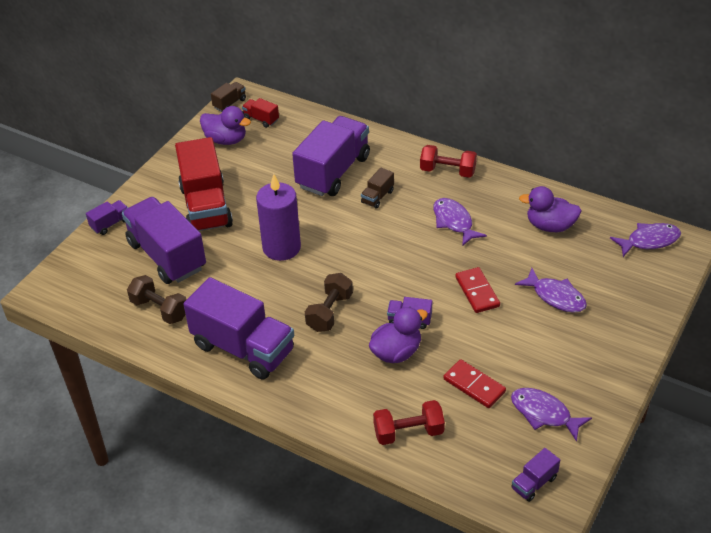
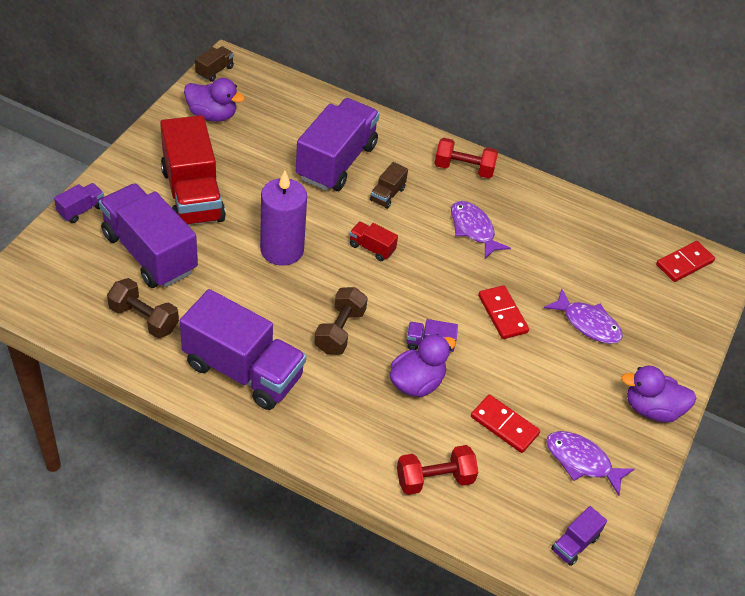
camera: 10 degrees left, 5 degrees up
red truck [242,98,279,128] -> red truck moved to [349,222,398,261]
purple duck [519,186,581,232] -> purple duck moved to [621,366,696,422]
purple fish [610,223,681,257] -> red domino [656,241,715,282]

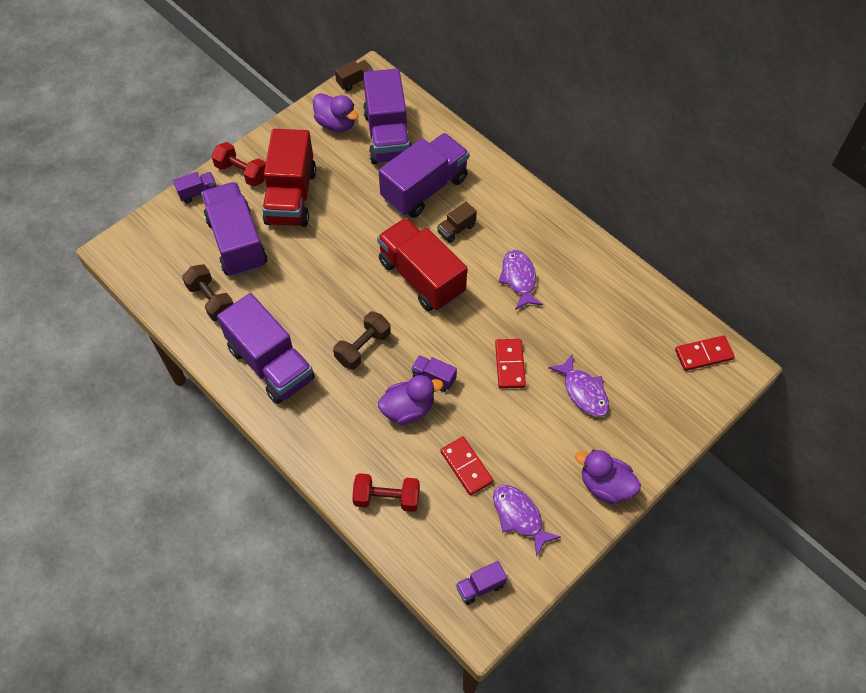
camera: 25 degrees right, 10 degrees up
purple candle [260,171,307,266] -> none
red truck [349,222,398,261] -> red truck [377,218,467,311], size x2.34
red dumbbell [434,138,498,178] -> red dumbbell moved to [211,142,266,187]
none -> purple truck [363,69,411,164]

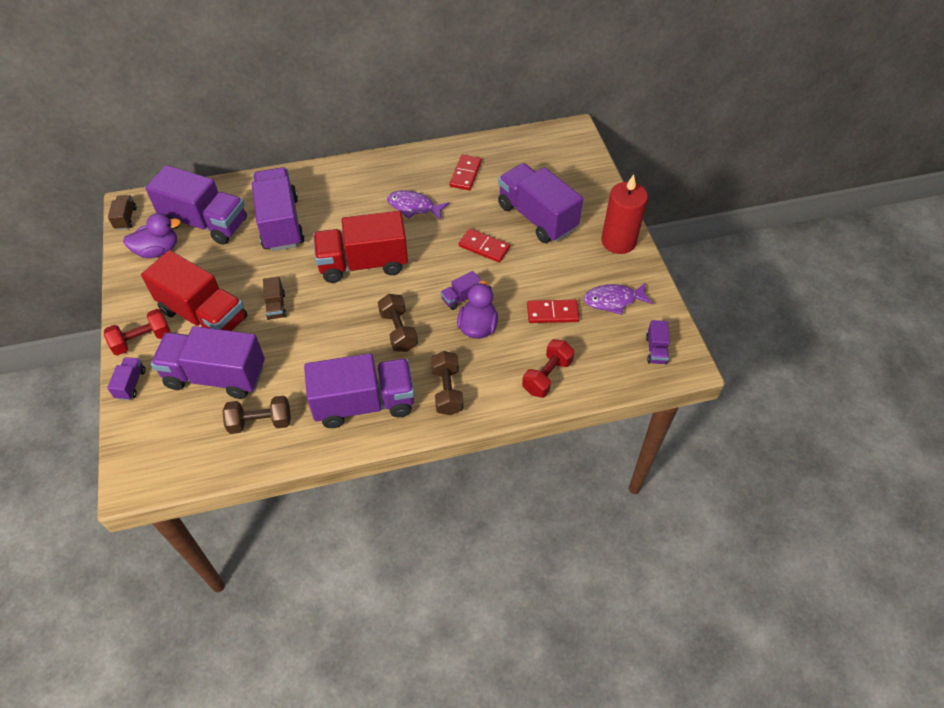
camera: 60 degrees left, 5 degrees down
brown truck [437,202,477,243] -> brown truck moved to [263,277,287,320]
purple fish [548,353,609,417] -> purple truck [498,163,583,243]
purple duck [575,449,641,504] -> red candle [601,174,648,254]
red domino [675,335,735,371] -> red domino moved to [450,154,482,191]
none -> brown dumbbell [431,351,464,415]

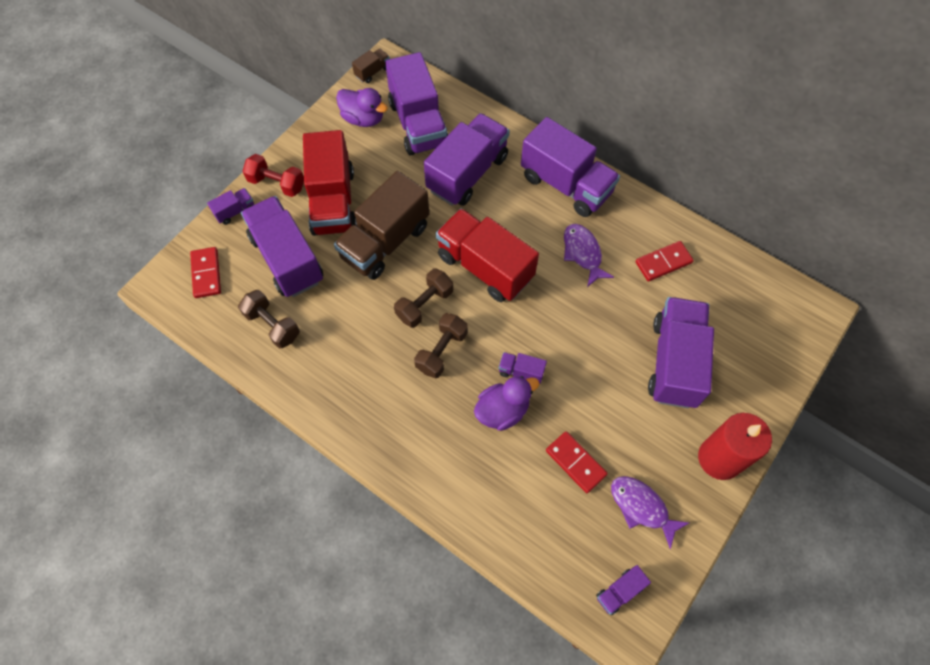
camera: 50 degrees right, 10 degrees up
brown truck [263,277,287,320] -> brown truck [334,171,429,280], size x2.34
purple truck [304,353,414,428] -> purple truck moved to [521,117,620,217]
brown dumbbell [431,351,464,415] -> brown dumbbell moved to [394,269,453,328]
red domino [459,228,510,263] -> red domino moved to [190,247,221,298]
red dumbbell [522,339,575,398] -> none

